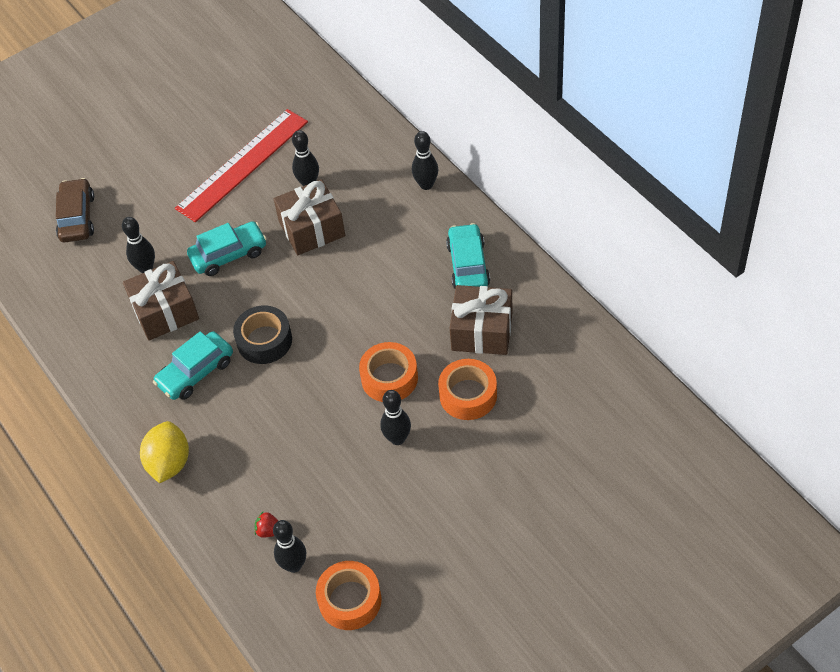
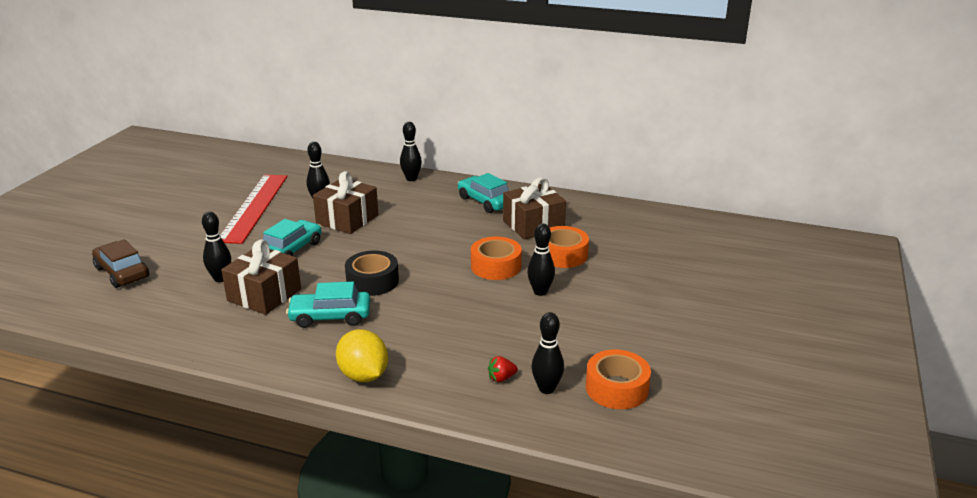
camera: 40 degrees left, 25 degrees down
turquoise car [153,331,233,400] -> turquoise car turned 75 degrees clockwise [286,282,370,328]

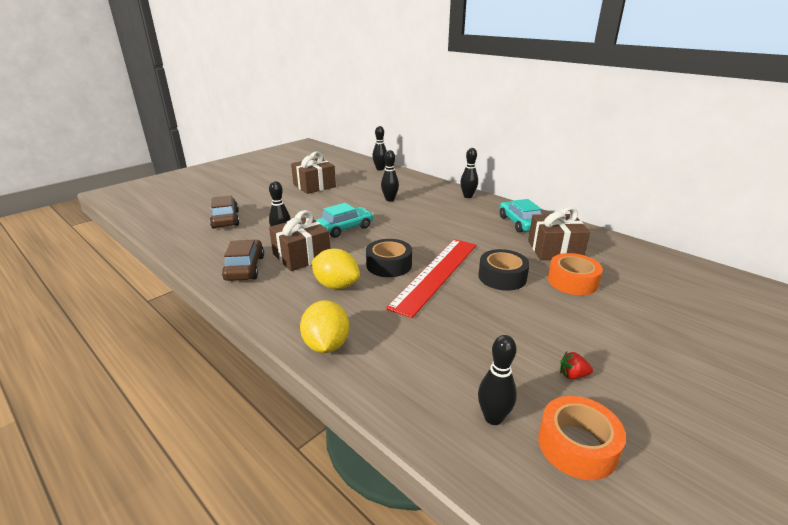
camera: 25 degrees right, 0 degrees up
red ruler [220,175,287,244] -> red ruler moved to [386,239,476,318]
turquoise car [286,282,370,328] -> yellow lemon [312,249,360,289]
brown gift [313,171,379,234] -> brown gift moved to [291,151,336,194]
orange tape [471,237,522,280] -> black tape [478,249,530,291]
red strawberry [488,356,518,382] -> red strawberry moved to [560,352,593,379]
black bowling pin [527,224,555,296] -> black bowling pin moved to [372,126,387,170]
none -> brown car [222,240,264,281]

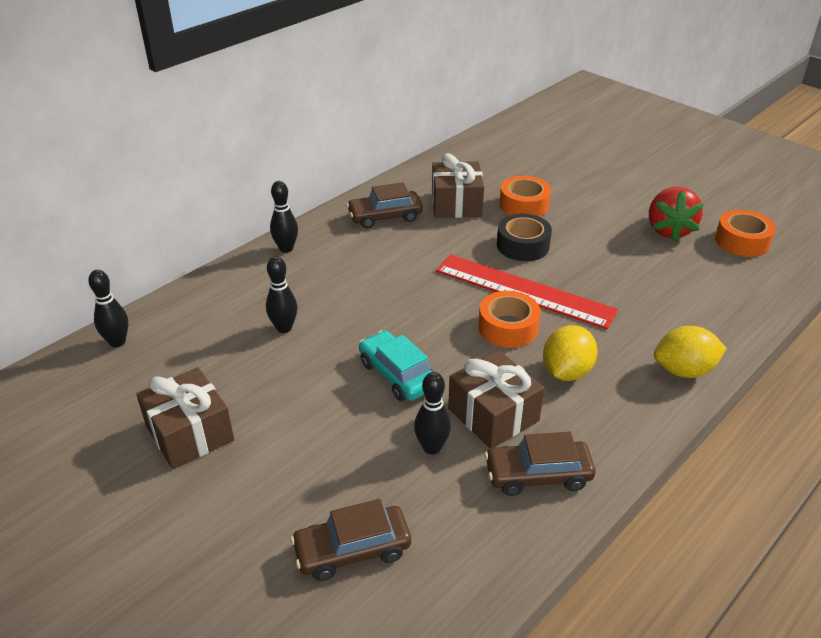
camera: 90 degrees left, 10 degrees up
black tape [366,239,412,277] -> orange tape [478,291,541,348]
black bowling pin [478,335,517,425] -> none
turquoise car [500,199,541,233] -> brown car [346,182,423,228]
red strawberry [560,352,593,379] -> red strawberry [649,187,704,242], size x2.39

